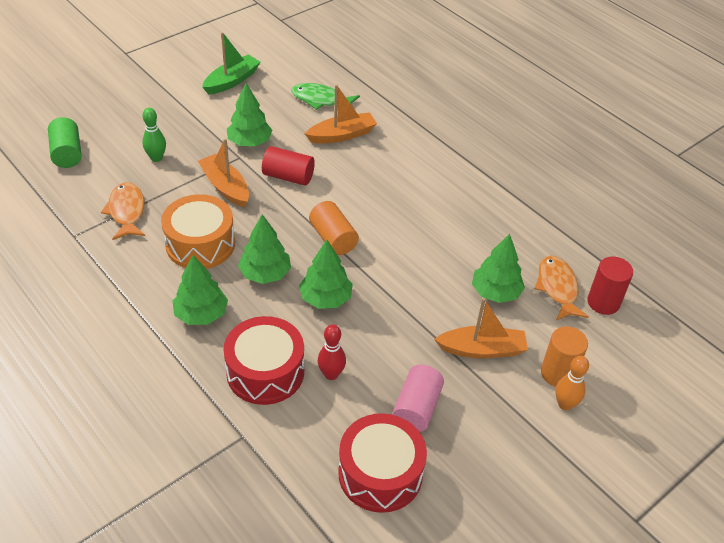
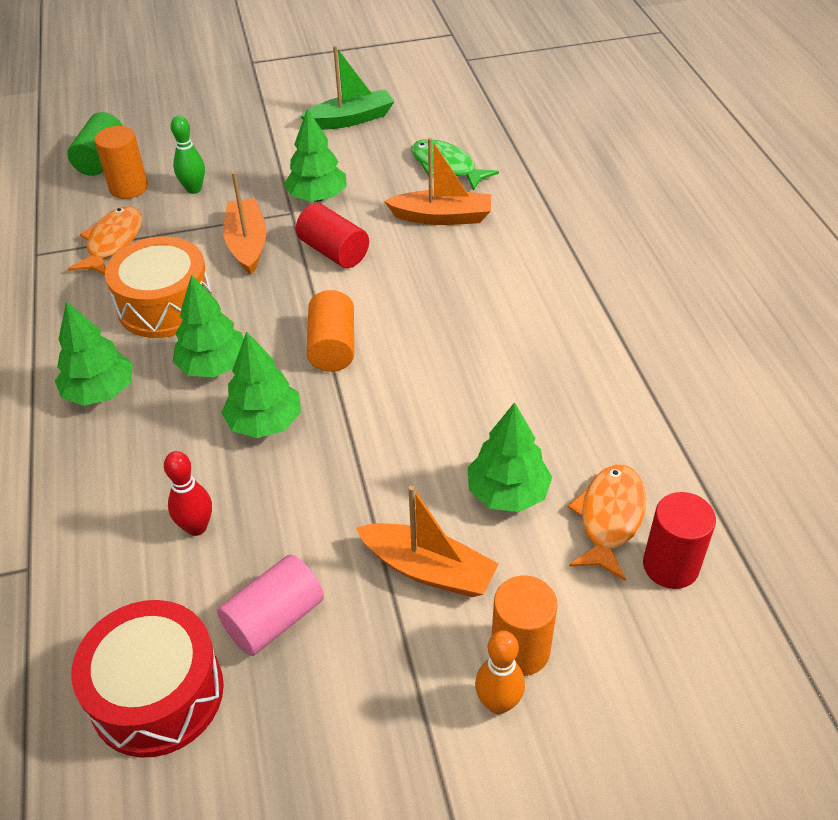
camera: 30 degrees right, 0 degrees up
red drum [223,316,304,405] -> none
none -> orange cylinder [94,126,148,199]

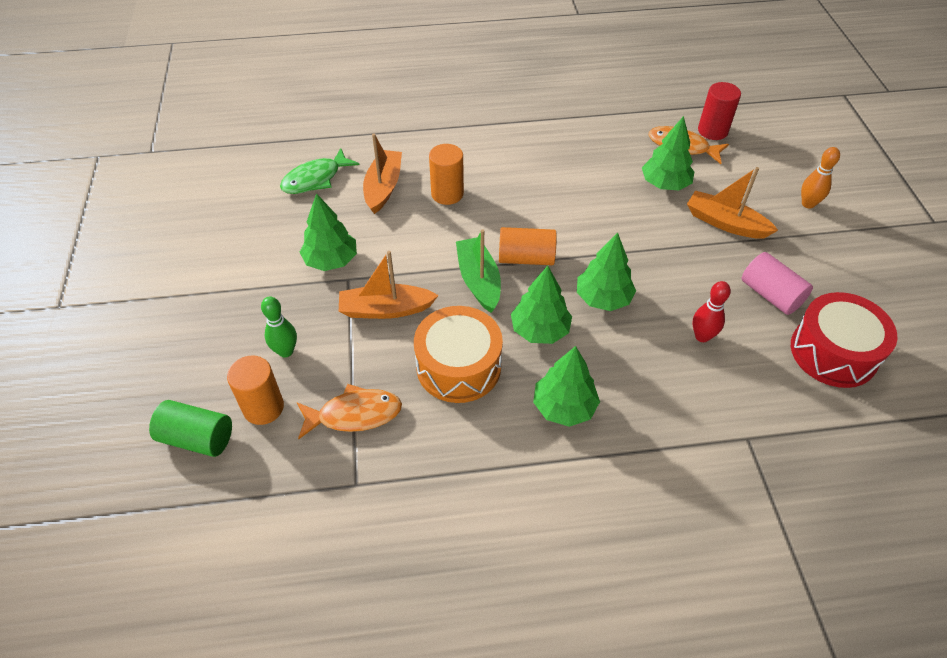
camera: 85 degrees left, 5 degrees up
orange fish [68,206,142,275] -> orange fish turned 150 degrees clockwise [297,384,402,439]
red cylinder [296,203,369,268] -> none
green boat [300,46,395,130] -> green boat moved to [456,229,501,313]
orange boat [356,486,499,597] -> orange boat turned 90 degrees counterclockwise [687,167,778,239]
orange cylinder [492,575,558,676] -> orange cylinder moved to [429,144,464,205]

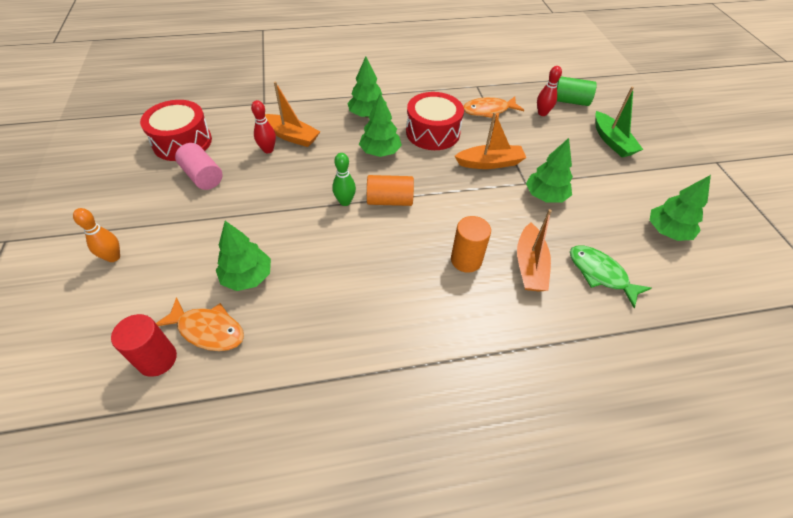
camera: 175 degrees right, 0 degrees up
orange cylinder [227,355,284,425] -> red bowling pin [537,66,562,116]
green bowling pin [261,297,297,358] -> green bowling pin moved to [332,153,356,206]
green fish [280,148,359,194] -> green fish turned 90 degrees counterclockwise [570,246,651,308]
orange drum [414,306,503,403] -> red drum [406,92,464,150]
green boat [456,229,501,313] -> green boat moved to [595,87,643,157]
green tree [577,232,636,311] -> green tree moved to [650,175,711,241]
orange boat [687,167,778,239] -> orange boat moved to [265,81,320,147]

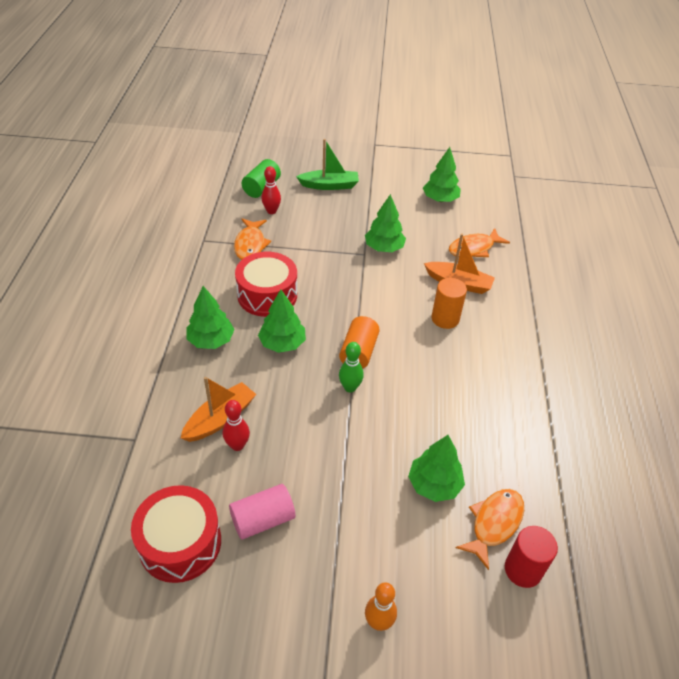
camera: 75 degrees left, 5 degrees down
orange boat [455,112,526,169] -> none
green fish [570,246,651,308] -> orange fish [449,228,510,257]

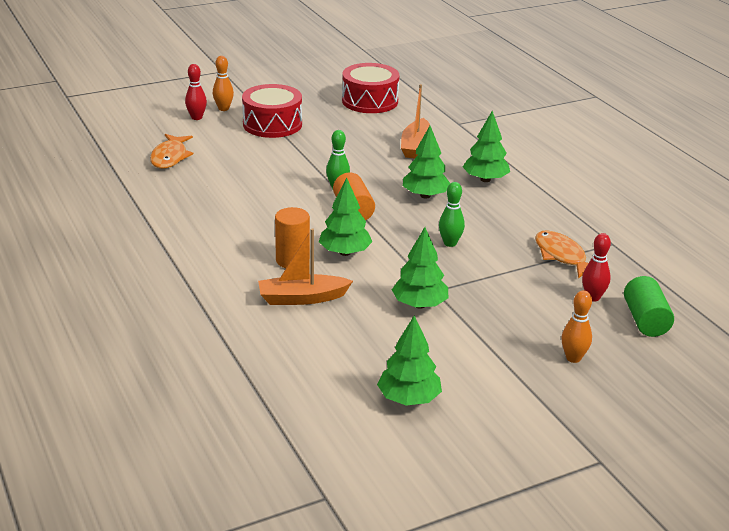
camera: 150 degrees right, 15 degrees down
red bowling pin [223,400,250,451] -> red bowling pin moved to [185,64,207,120]
pink cylinder [229,484,295,540] -> none
red drum [235,252,297,317] -> red drum moved to [242,84,302,138]
green boat [296,139,359,190] -> orange bowling pin [562,290,592,363]
green tree [408,435,465,502] -> green tree moved to [319,178,372,256]
orange fish [449,228,510,257] -> none
red cylinder [505,526,558,588] -> none
none -> green bowling pin [439,182,465,247]

